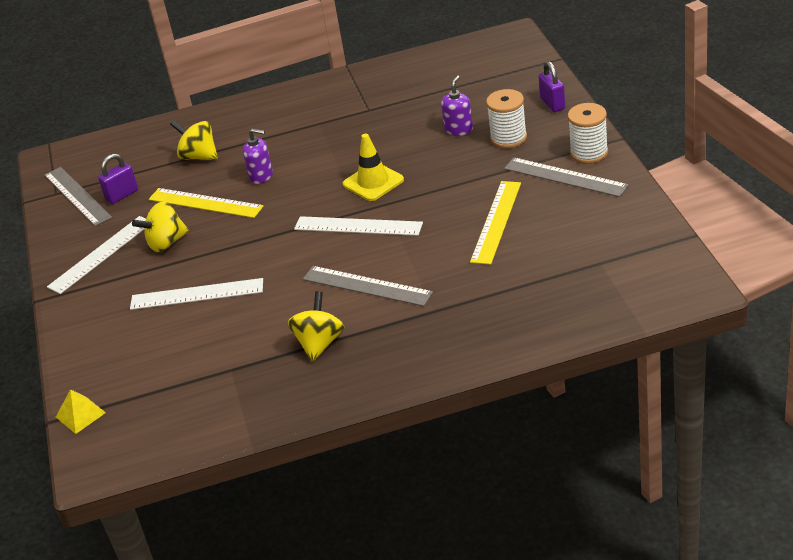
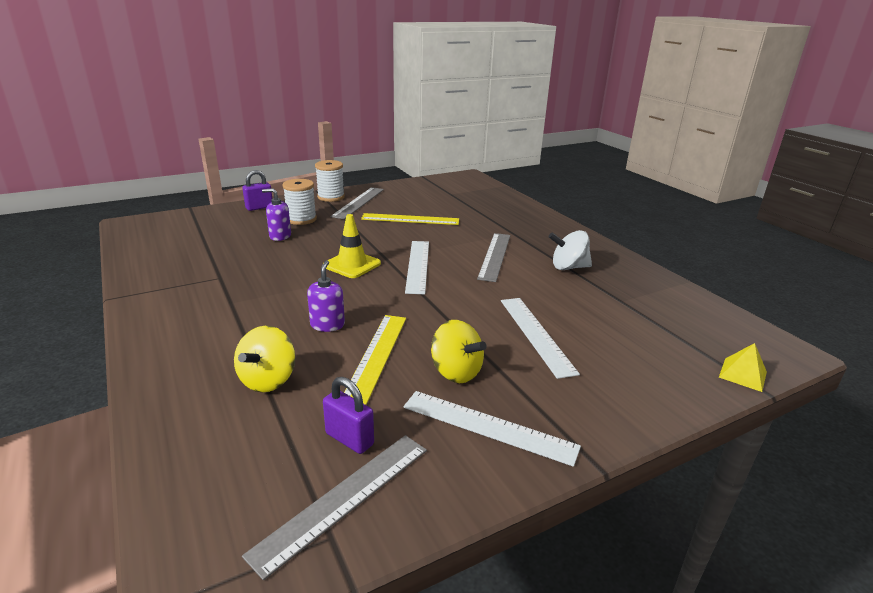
camera: 110 degrees left, 10 degrees down
yellow spinning top [288,291,344,362] -> white spinning top [548,230,592,270]

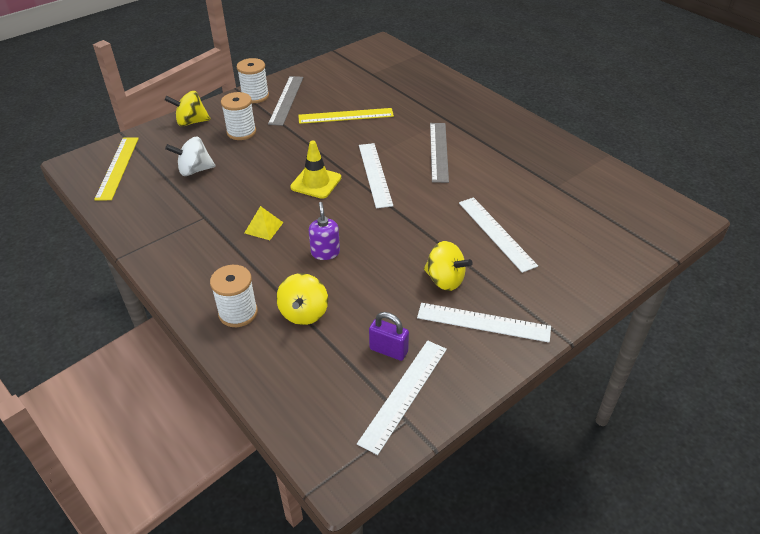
camera: 10 degrees left, 15 degrees up
grey ruler [242,435,427,580] -> white ruler [357,340,447,455]
purple padlock [243,170,272,211] -> yellow spinning top [165,91,211,126]
purple soap dispenser [262,188,291,241] -> none
yellow ruler [344,315,406,405] -> yellow ruler moved to [94,138,139,200]
white spinning top [548,230,592,270] -> white spinning top moved to [165,137,216,176]
yellow pyramid [719,343,767,392] -> yellow pyramid moved to [245,206,284,240]
none -> white spool [210,265,258,327]

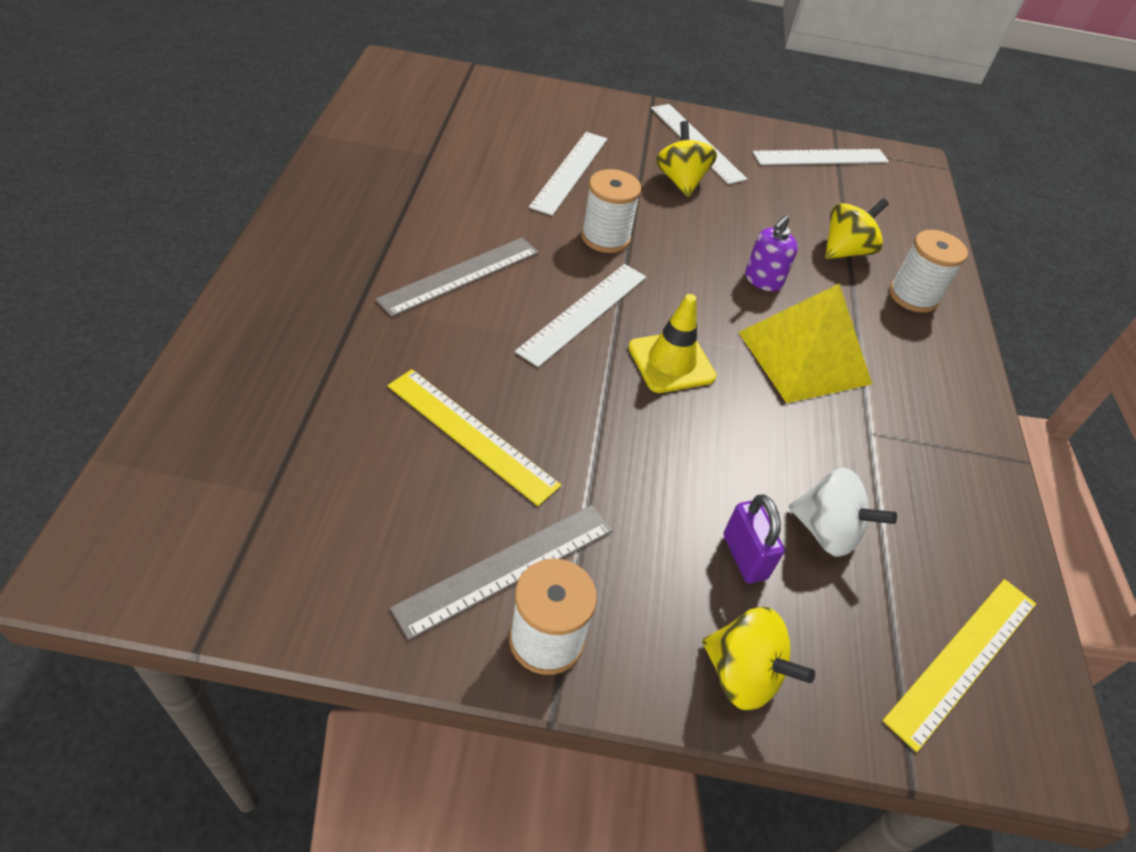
camera: 140 degrees left, 5 degrees up
white spool [221,92,256,140] -> white spool moved to [581,169,641,253]
yellow pyramid [245,206,284,240] -> yellow pyramid [738,284,872,403], size x2.14
purple padlock [369,312,409,361] -> purple padlock moved to [724,494,785,583]

